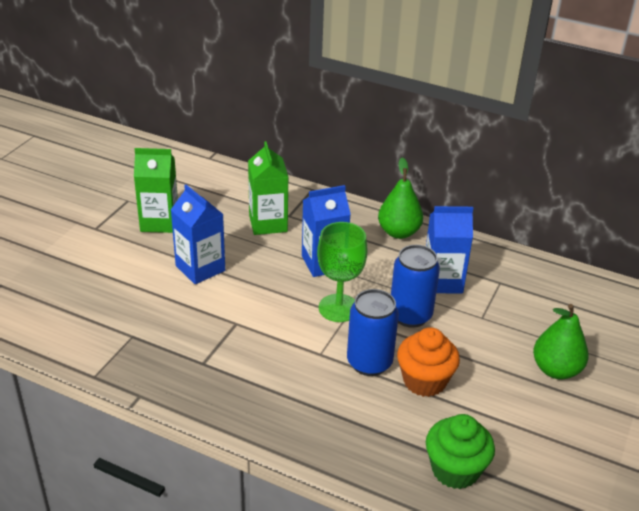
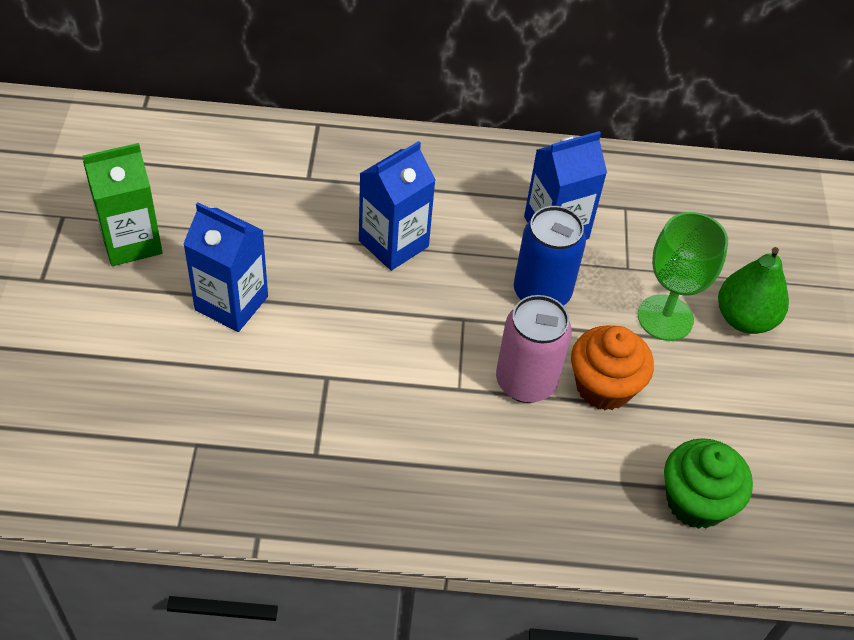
camera: 25 degrees left, 15 degrees up
green carton [248,141,288,235] -> none
green goblet [317,222,368,322] -> green goblet moved to [638,212,728,341]
blue can [347,289,399,376] -> pink can [496,295,572,403]
green pear [378,157,423,239] -> none

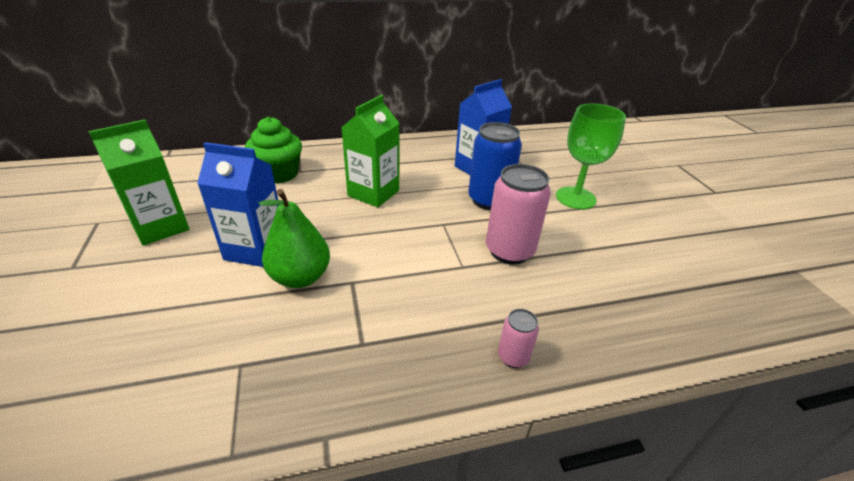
camera: 15 degrees left, 15 degrees down
blue carton [359,141,435,271] -> green carton [341,95,400,207]
orange cupcake [571,325,654,410] -> none
green cupcake [664,438,753,529] -> green cupcake moved to [245,117,302,184]
green pear [718,247,789,334] -> green pear moved to [258,189,330,288]
none -> pink can [498,309,539,368]

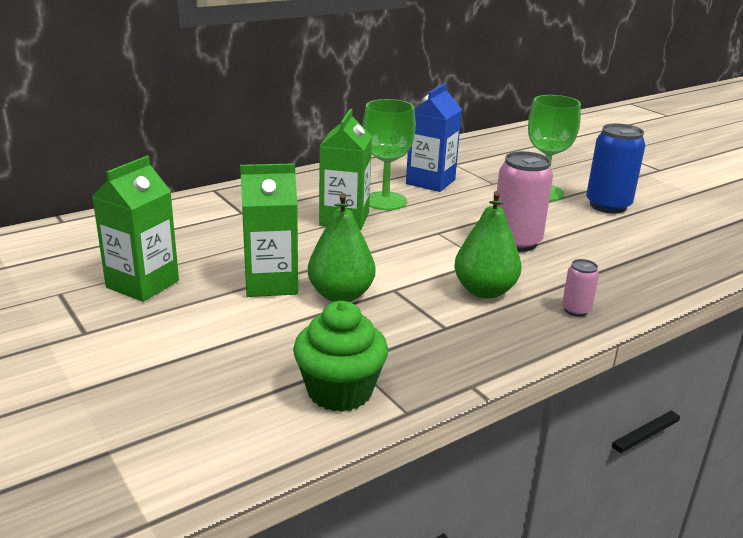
camera: 20 degrees left, 10 degrees down
blue carton [197,142,278,267] -> green carton [240,163,298,297]
green cupcake [245,117,302,184] -> green cupcake moved to [293,301,388,412]
blue can [468,122,522,210] -> blue can moved to [586,123,646,213]
none -> green goblet [363,99,416,210]
none -> green pear [454,191,521,299]

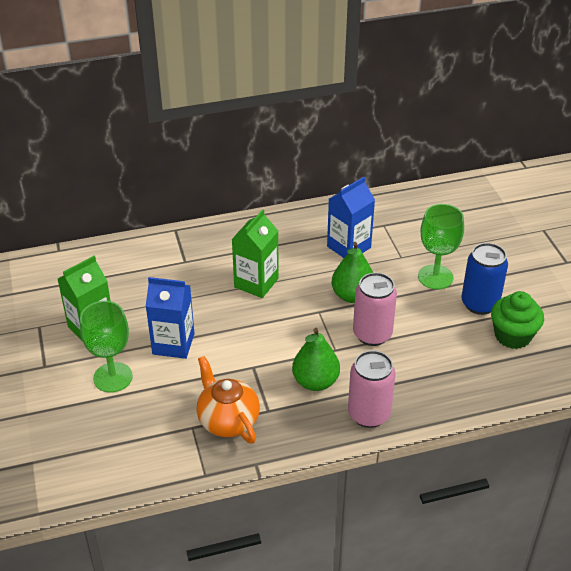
camera: 20 degrees right, 15 degrees up
green carton [240,163,298,297] -> blue carton [146,277,195,359]
green cupcake [293,301,388,412] -> green cupcake moved to [491,291,544,349]
green pear [308,193,375,302] -> green pear moved to [331,242,373,303]
green goblet [363,99,416,210] -> green goblet moved to [80,301,133,393]
pink can [562,259,599,317] -> pink can [348,350,396,428], size x2.00
none -> orange teapot [197,356,260,444]

